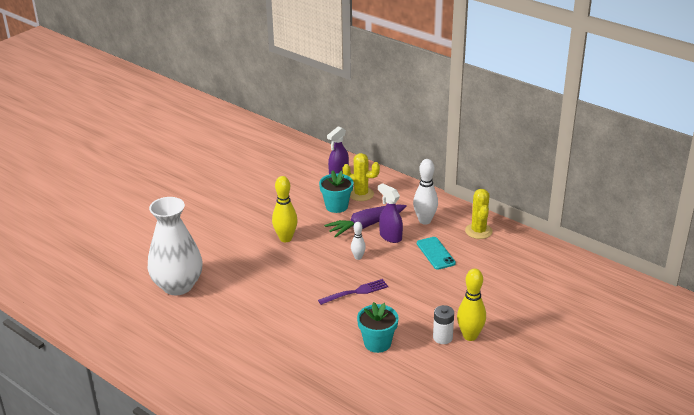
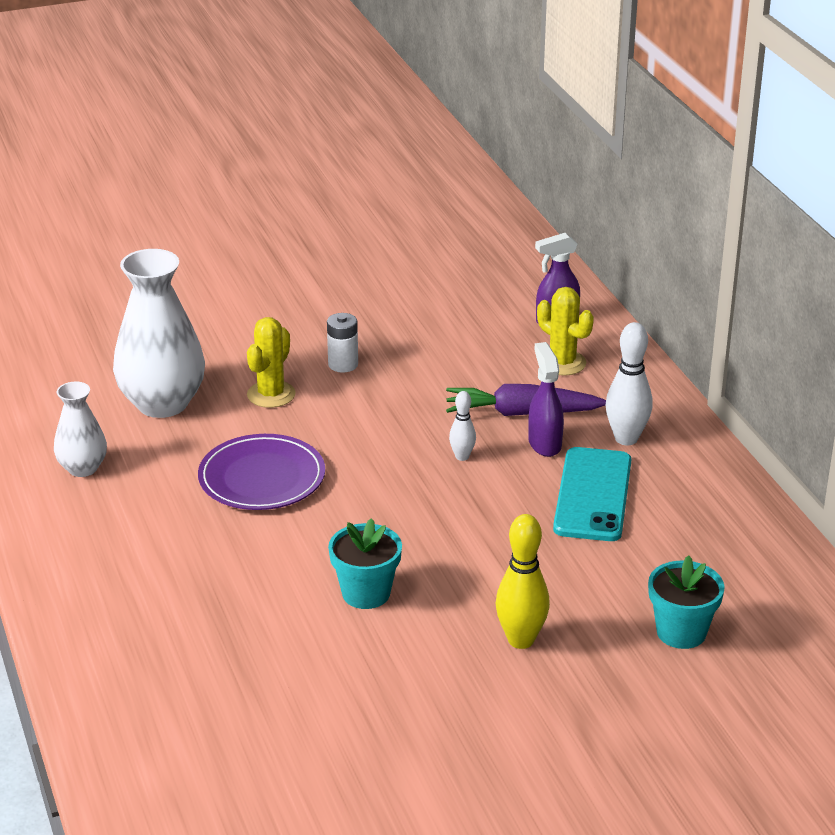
camera: 30 degrees right, 0 degrees up
yellow bowling pin [272,176,298,242] -> none
purple fork [318,279,388,305] -> none
turquoise flower pot [319,170,353,213] -> turquoise flower pot moved to [648,555,725,649]
turquoise phone [417,237,456,270] -> turquoise phone [553,447,631,541], size x1.57
white battery [433,305,454,344] -> white battery moved to [327,313,358,373]
yellow cactus [465,189,493,239] -> yellow cactus moved to [247,317,296,408]
none -> white vase [54,382,107,477]
none -> purple plate [198,434,325,510]

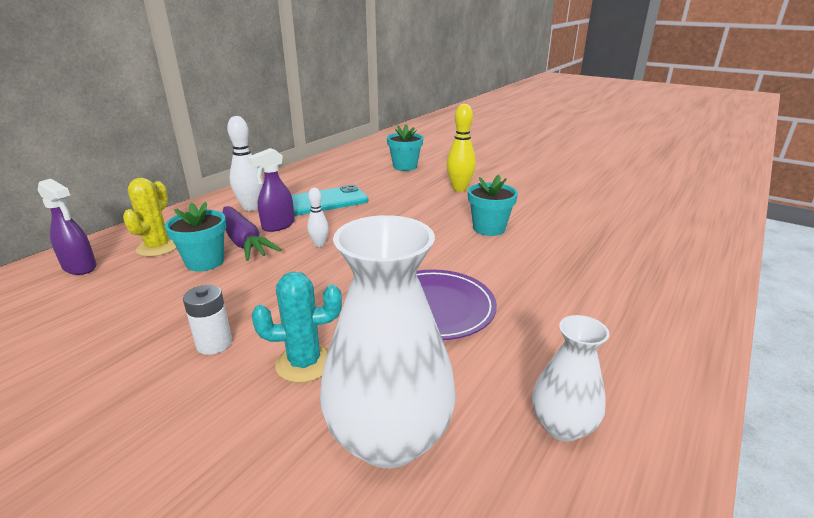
camera: 125 degrees left, 5 degrees down
yellow cactus [247,317,296,408] -> turquoise cactus [252,271,342,383]
none -> turquoise flower pot [165,202,226,272]

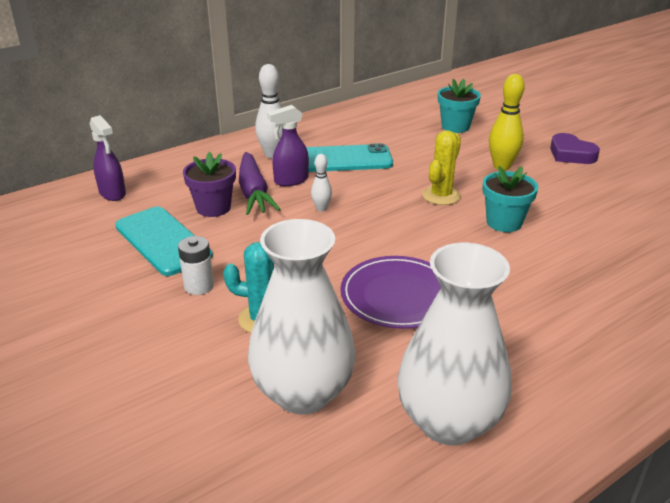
camera: 20 degrees right, 5 degrees up
yellow cactus [123,178,176,257] -> yellow cactus moved to [422,130,461,205]
turquoise flower pot [165,202,226,272] -> purple flower pot [183,152,236,217]
white vase [532,315,610,442] -> white vase [397,243,511,445], size x1.81
none -> turquoise phone [115,207,213,276]
none -> purple heart [550,133,600,164]

